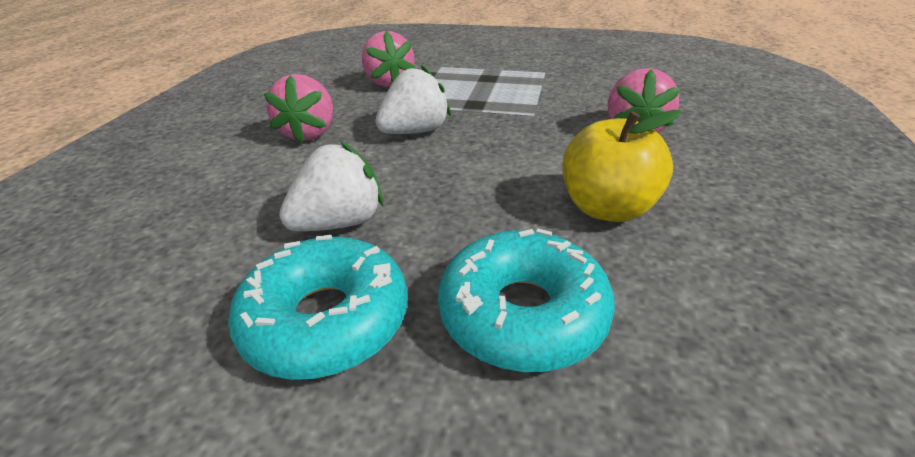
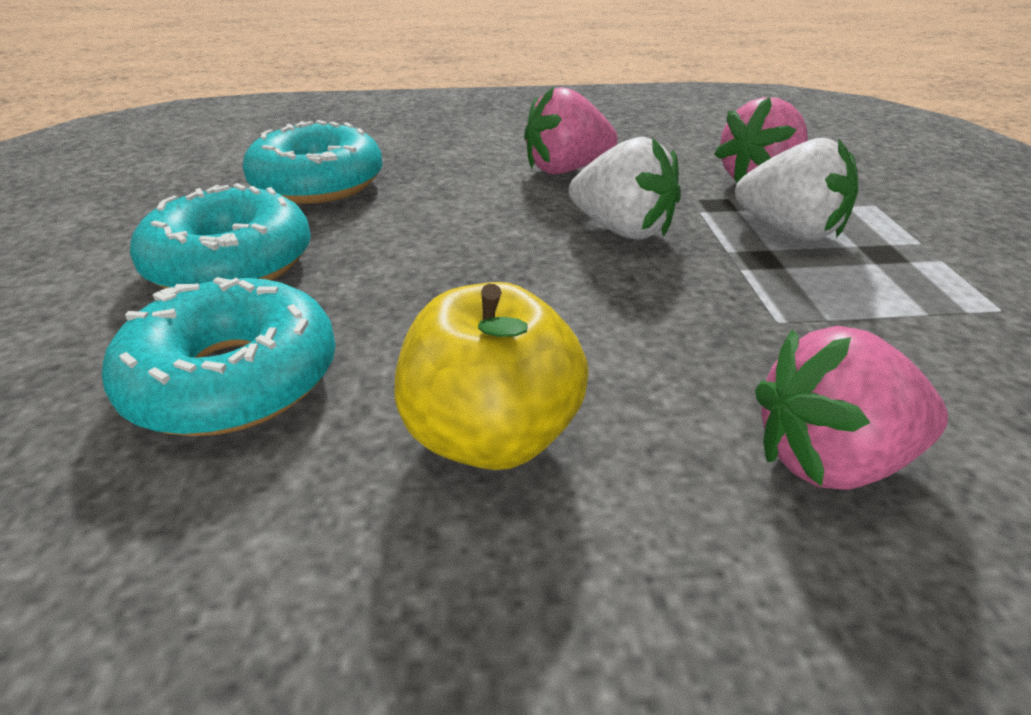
camera: 70 degrees right, 0 degrees up
white strawberry [279,141,383,231] -> white strawberry moved to [735,138,858,241]
none -> turquoise donut [242,120,383,204]

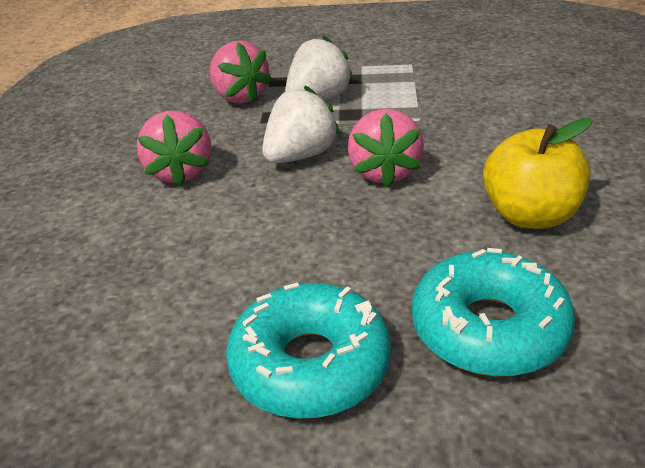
camera: 80 degrees left, 0 degrees up
turquoise donut [242,120,383,204] -> none
pink strawberry [755,326,948,490] -> pink strawberry moved to [348,109,424,188]

